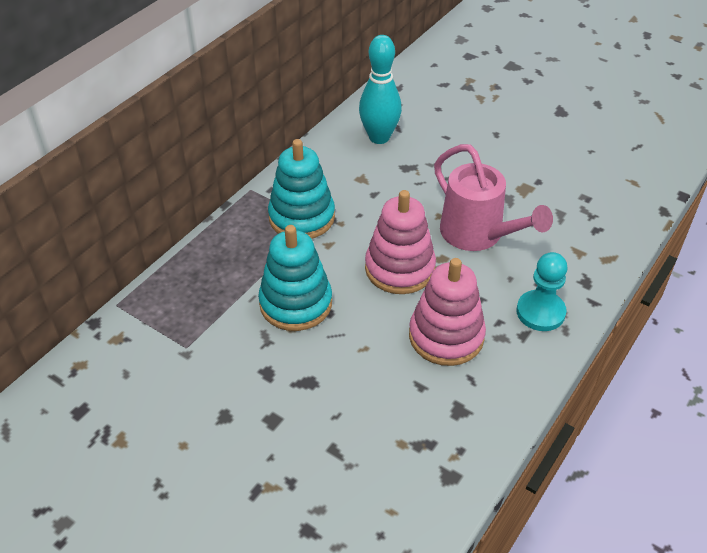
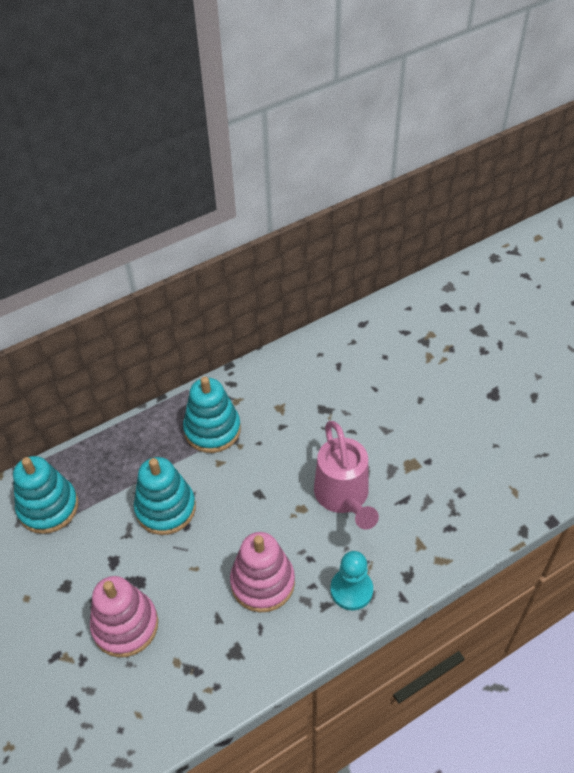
camera: 25 degrees right, 5 degrees up
turquoise bowling pin [359,35,402,144] -> none
pink stacking toy [365,190,436,294] -> pink stacking toy moved to [90,576,158,657]
none -> turquoise stacking toy [13,456,78,534]

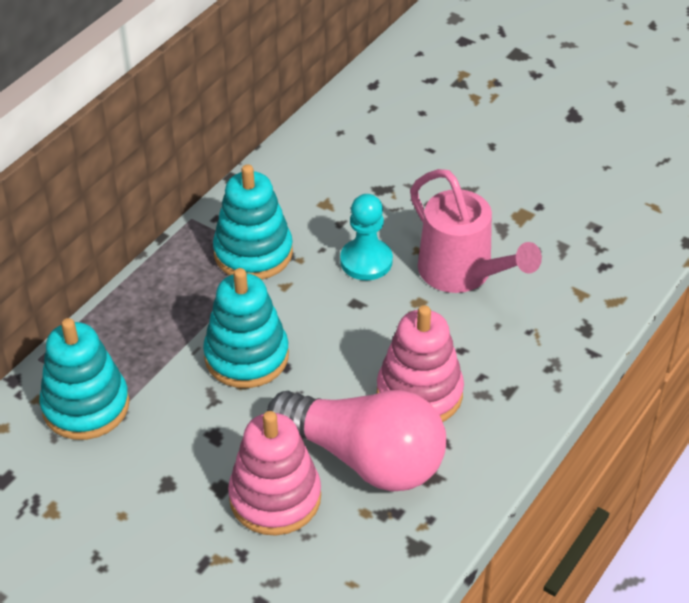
camera: 25 degrees left, 5 degrees down
turquoise pawn [330,551,373,610] -> turquoise pawn moved to [340,194,393,280]
none -> pink light bulb [267,390,446,492]

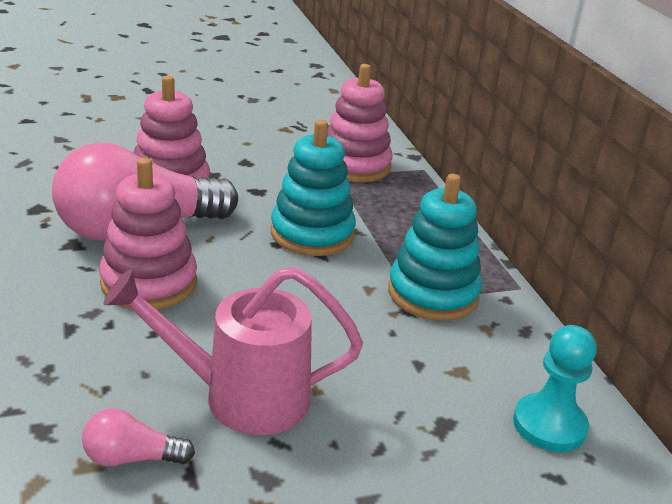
camera: 125 degrees right, 15 degrees down
turquoise stacking toy [39,318,130,440] -> pink stacking toy [327,64,393,182]
turquoise pawn [340,194,393,280] -> turquoise pawn moved to [513,325,596,452]
none -> pink light bulb [82,408,195,467]

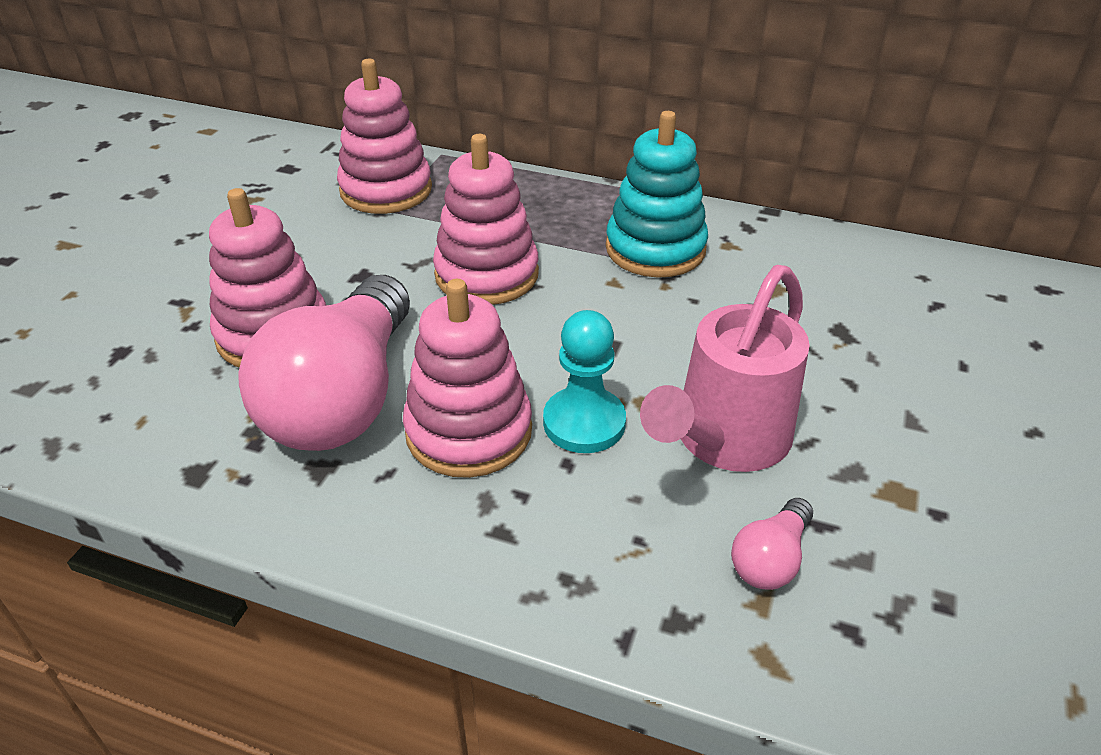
camera: 50 degrees left, 10 degrees up
turquoise stacking toy [271,120,356,256] -> pink stacking toy [433,134,539,305]
turquoise pawn [513,325,596,452] -> turquoise pawn moved to [543,310,626,453]

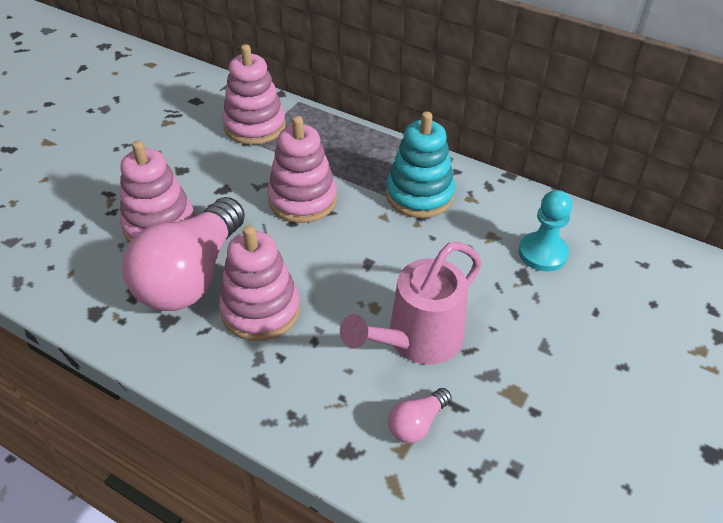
camera: 10 degrees right, 5 degrees up
turquoise pawn [543,310,626,453] -> turquoise pawn moved to [519,190,572,271]

